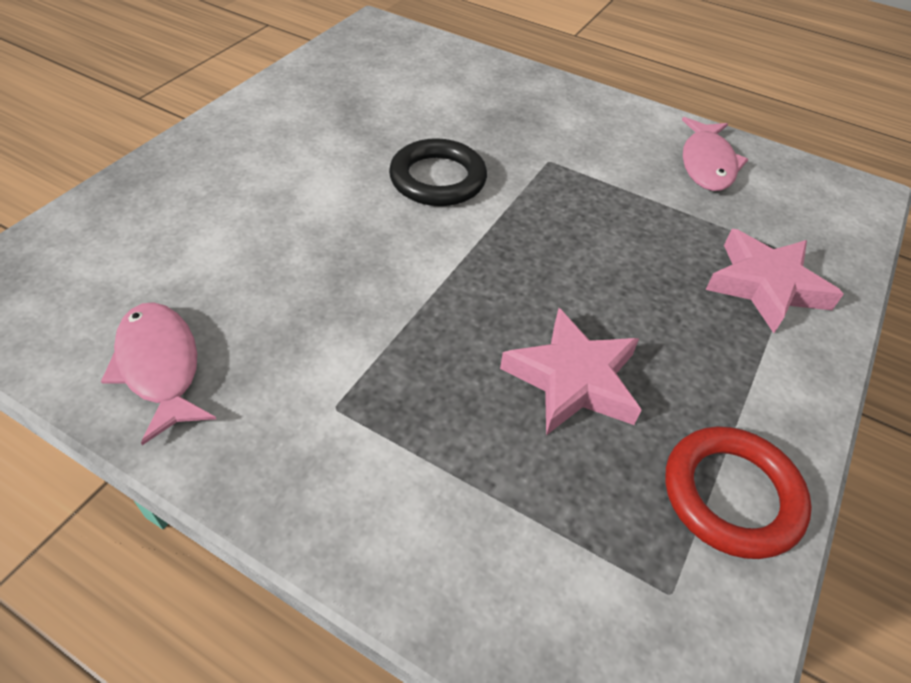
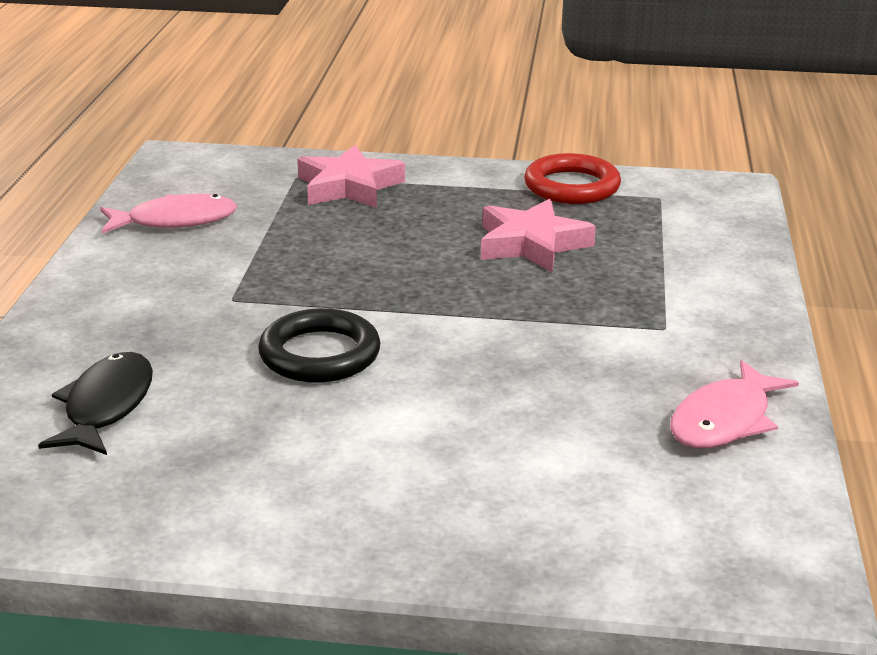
camera: 110 degrees left, 20 degrees down
none -> black fish [38,352,153,455]

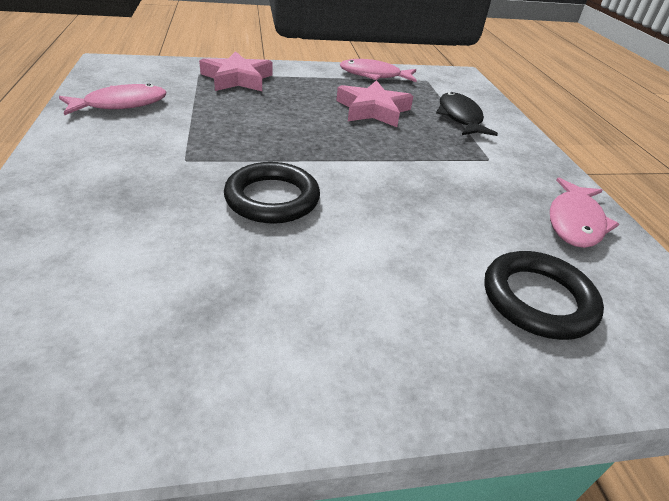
camera: 20 degrees left, 10 degrees up
black fish [38,352,153,455] -> black fish moved to [436,92,498,136]
red ring [524,153,621,204] -> pink fish [340,59,417,82]
none -> black ring [484,251,604,340]

